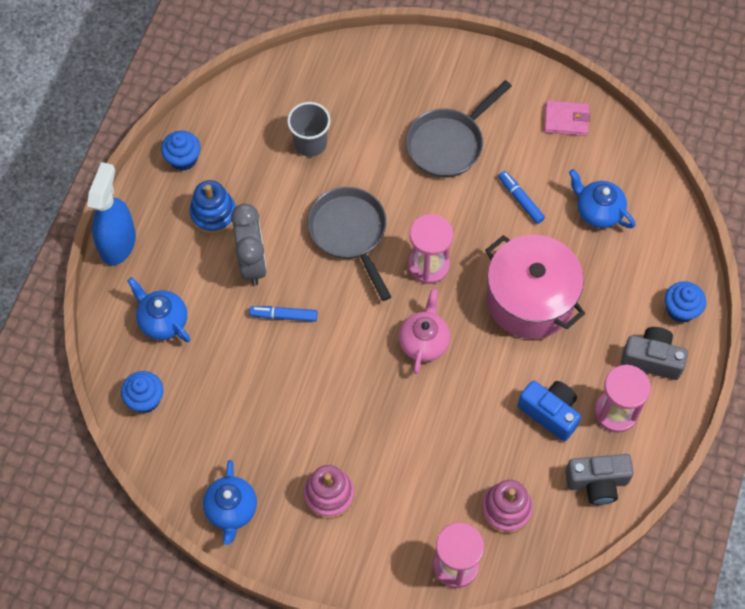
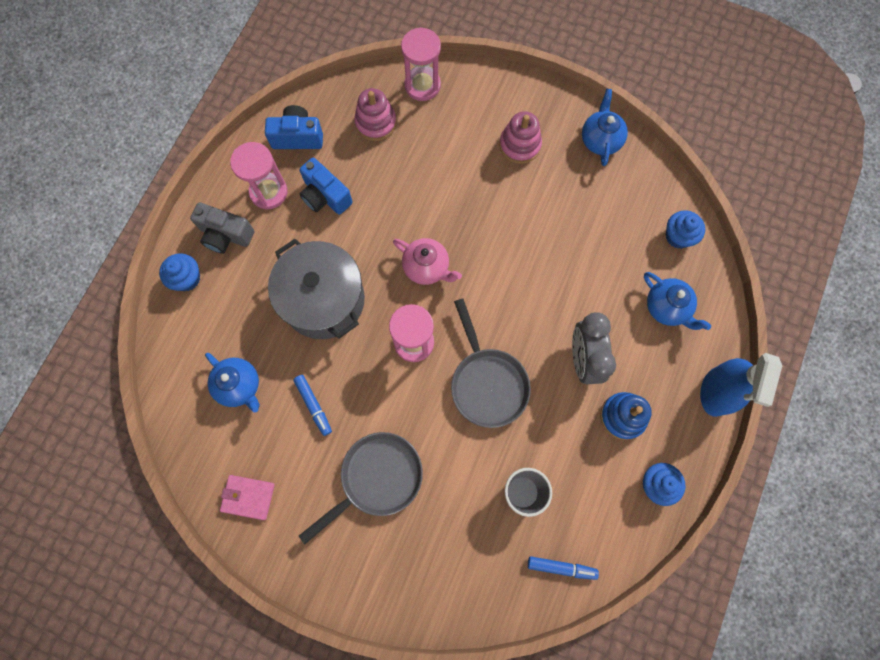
camera: 175 degrees left, 10 degrees up
blue marker [249,306,317,322] -> blue marker moved to [528,556,599,580]
pink teapot [399,289,450,374] -> pink teapot turned 75 degrees counterclockwise [393,238,462,285]
pink pot [485,235,585,339] -> grey pot [268,239,365,339]
grey camera [565,454,634,505] -> blue camera [265,105,323,149]

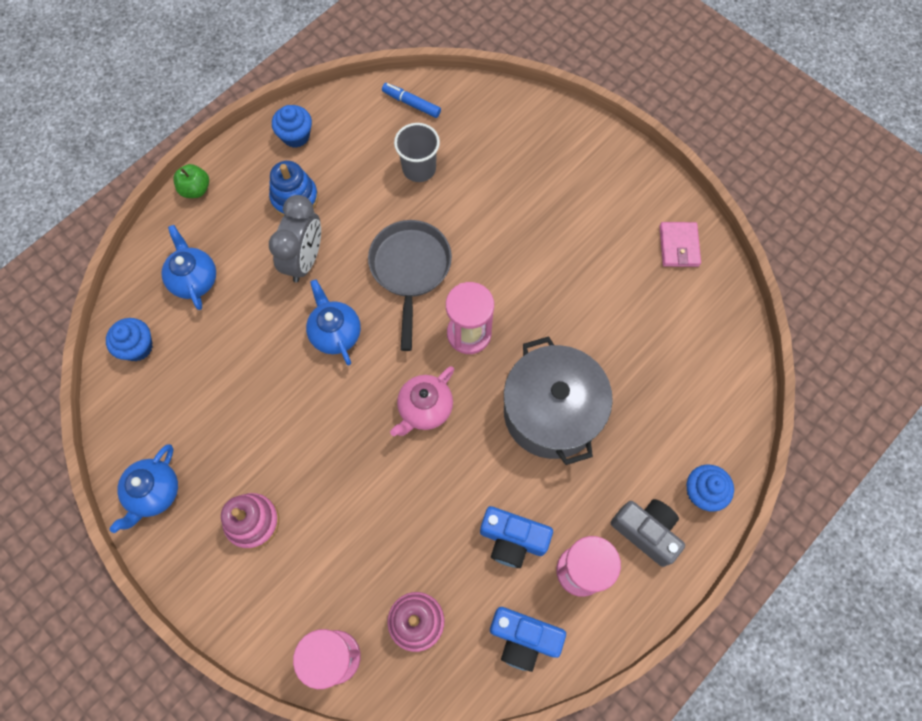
camera: 160 degrees left, 5 degrees down
blue teapot [205,353,260,413] -> blue teapot moved to [306,279,361,365]
pink wallet [220,475,275,520] -> pink wallet turned 60 degrees clockwise [659,222,701,267]
blue marker [293,375,332,436] -> none
grey pan [299,432,423,544] -> none
blue camera [300,157,353,215] -> blue camera turned 135 degrees clockwise [480,506,553,568]
pink teapot [393,238,462,285] -> pink teapot turned 105 degrees counterclockwise [390,366,454,436]
blue spray bottle [700,353,782,417] -> green apple [173,164,209,198]

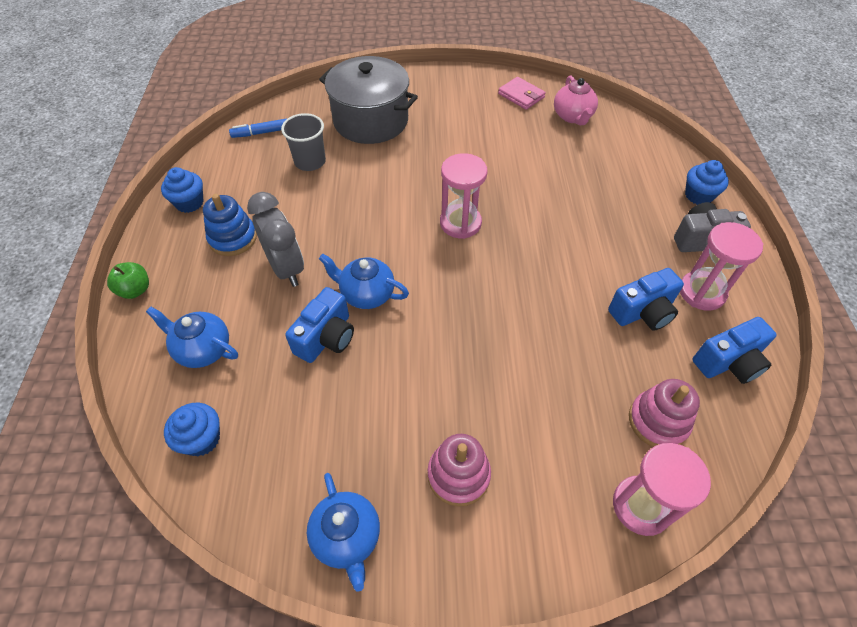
camera: 45 degrees left, 15 degrees down
grey pan [368,220,452,351] -> none
pink teapot [390,366,454,436] -> pink teapot moved to [554,75,598,125]
grey pot [504,336,613,465] -> grey pot moved to [319,56,418,144]
none -> blue camera [285,287,354,363]

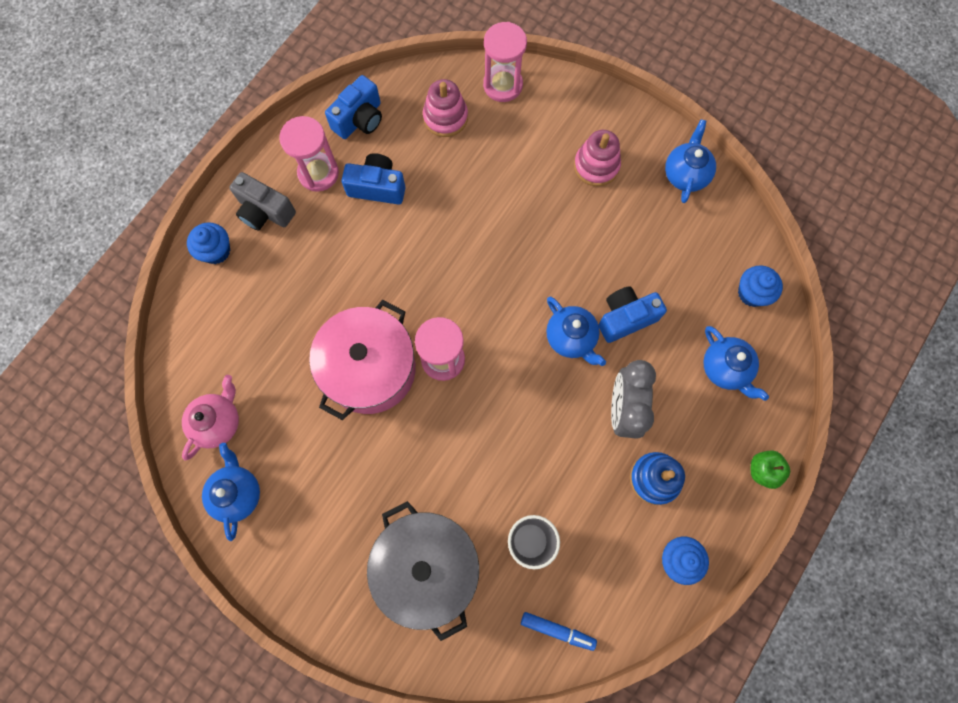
camera: 145 degrees left, 20 degrees up
pink wallet [498,77,546,110] -> blue teapot [202,443,260,541]
blue camera [692,317,777,384] -> blue camera turned 120 degrees clockwise [325,75,382,139]
none -> pink pot [309,300,416,420]

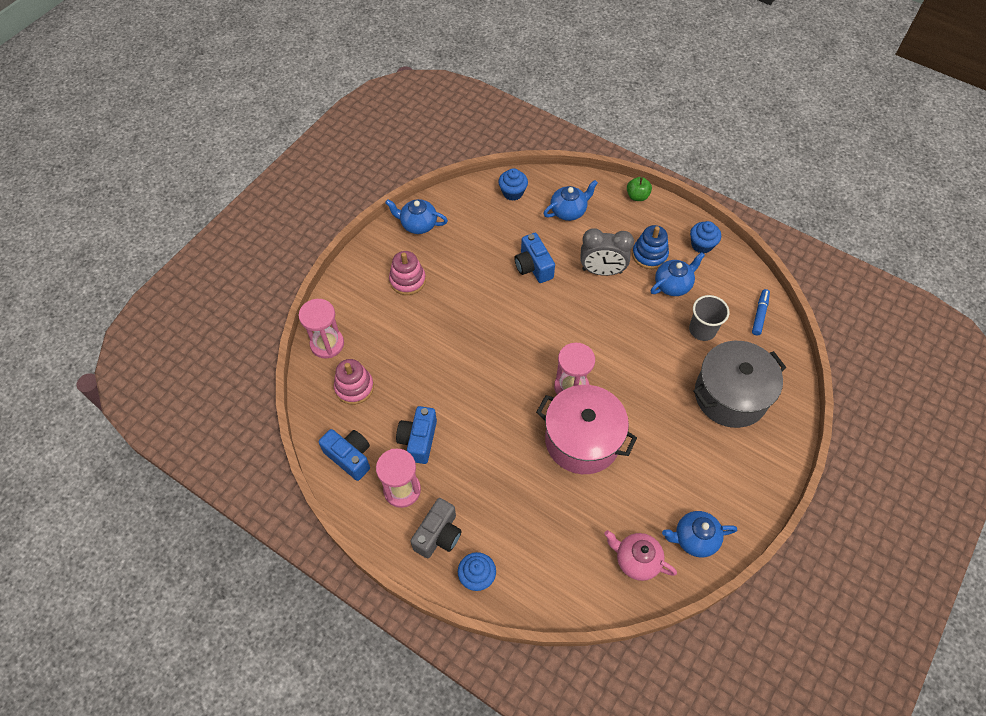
camera: 90 degrees left, 15 degrees down
blue teapot [546,297,606,366] -> blue teapot moved to [650,252,705,296]

